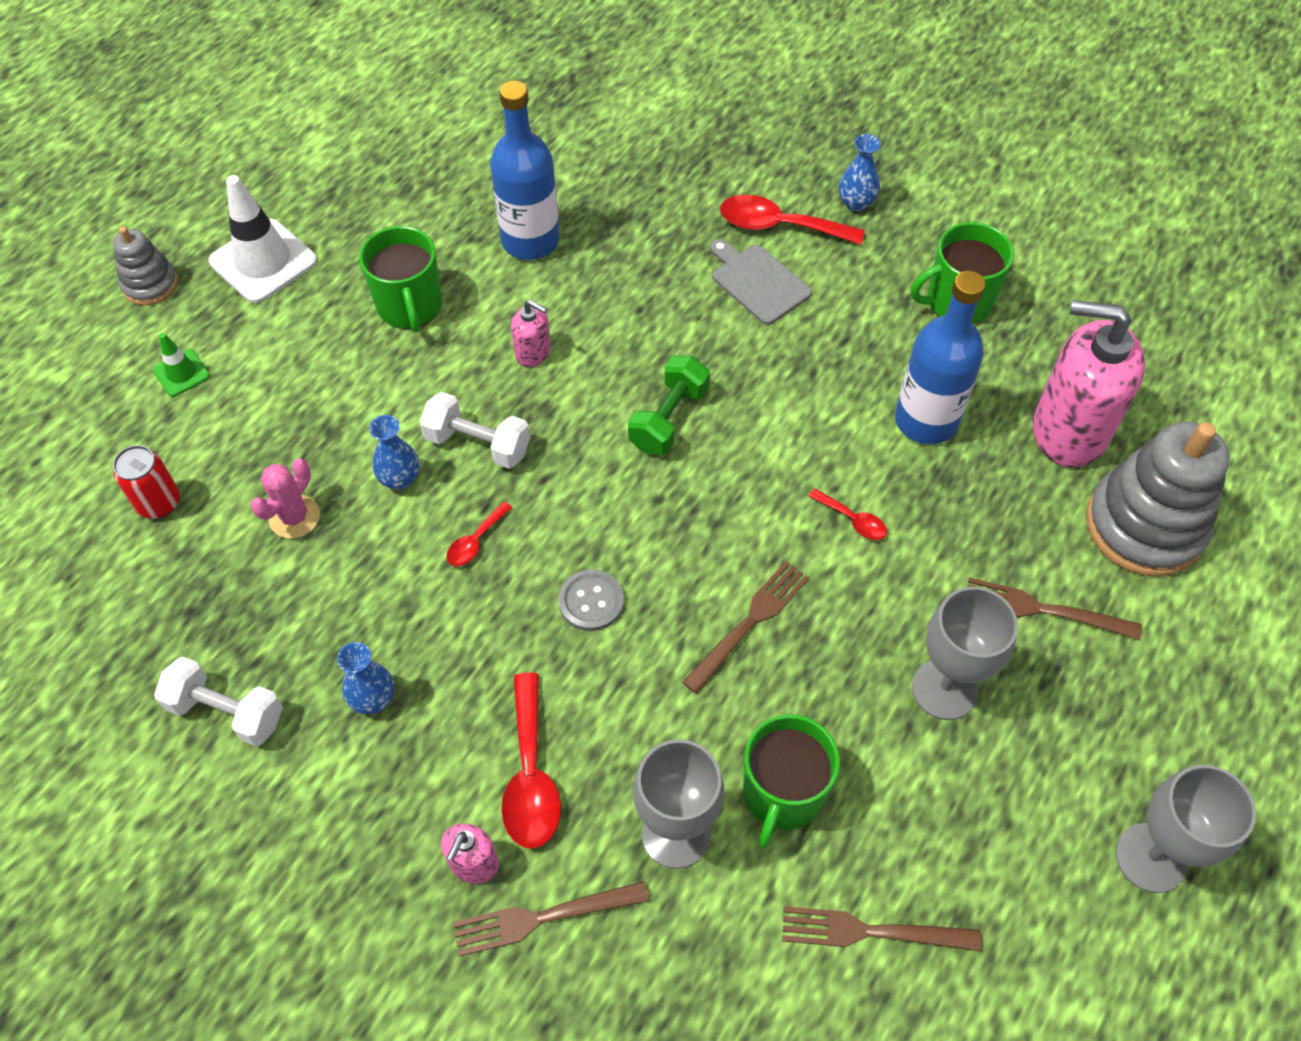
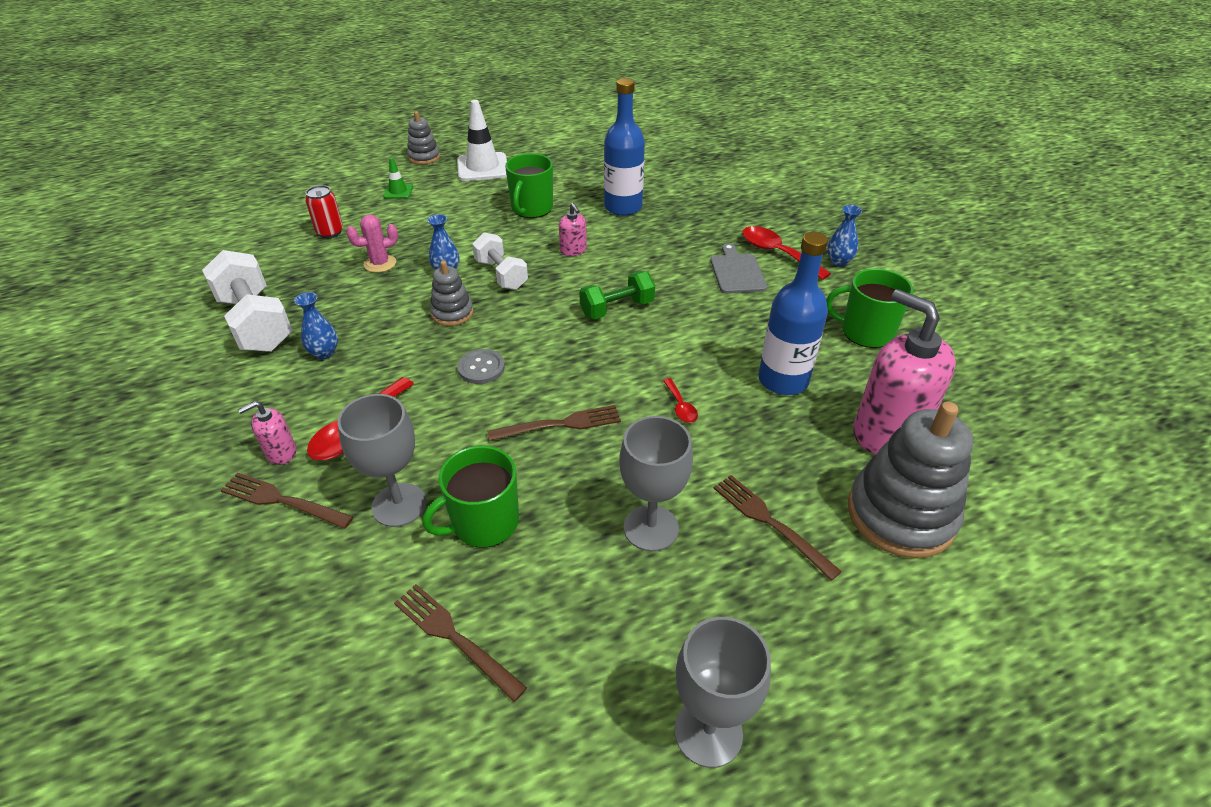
camera: 35 degrees right, 15 degrees down
white dumbbell [154,656,283,746] -> white dumbbell [202,250,293,352], size x1.60
red spoon [447,502,512,566] -> grey stacking toy [430,261,473,326]

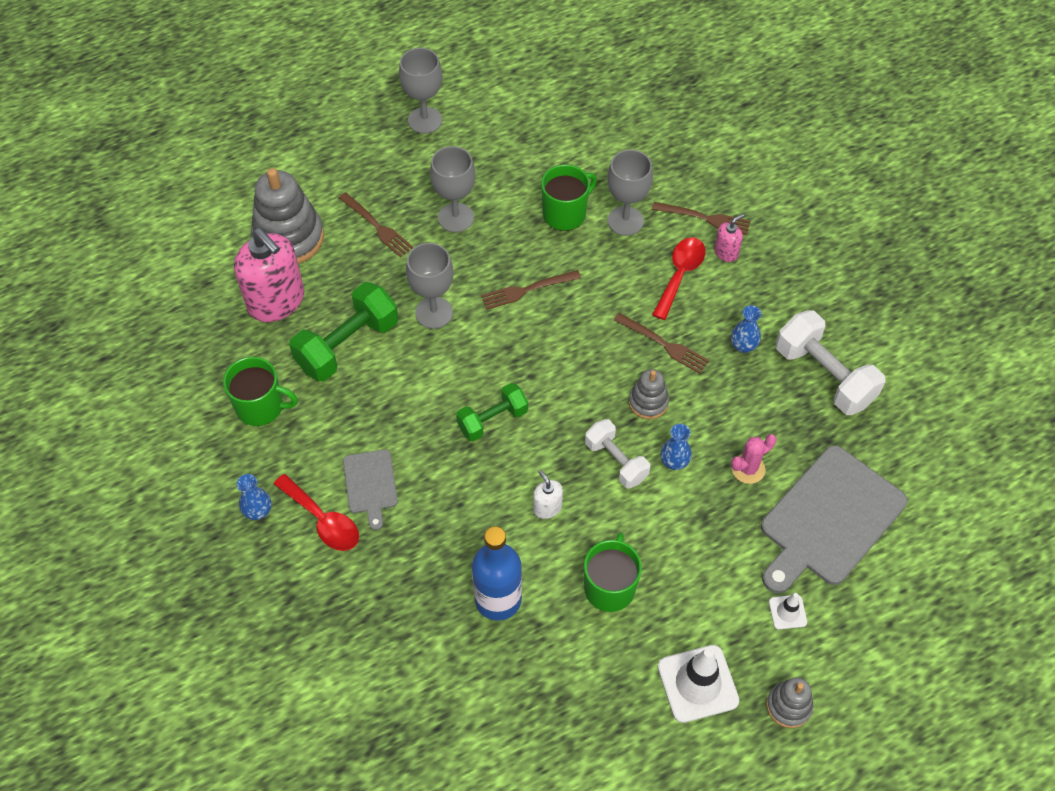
camera: 175 degrees right, 15 degrees up
red can [305,185,343,238] -> grey cutting board [761,445,907,593]
green traffic cone [383,157,413,199] -> white traffic cone [769,593,807,629]
brown fork [394,584,527,702] -> brown fork moved to [614,313,709,374]
grey button [457,349,505,384] -> none
pink soap dispenser [559,203,587,256] -> white soap dispenser [533,470,563,519]
red spoon [663,378,698,423] -> grey goblet [406,243,453,329]
blue bottle [758,232,828,395] -> green dumbbell [289,282,398,381]

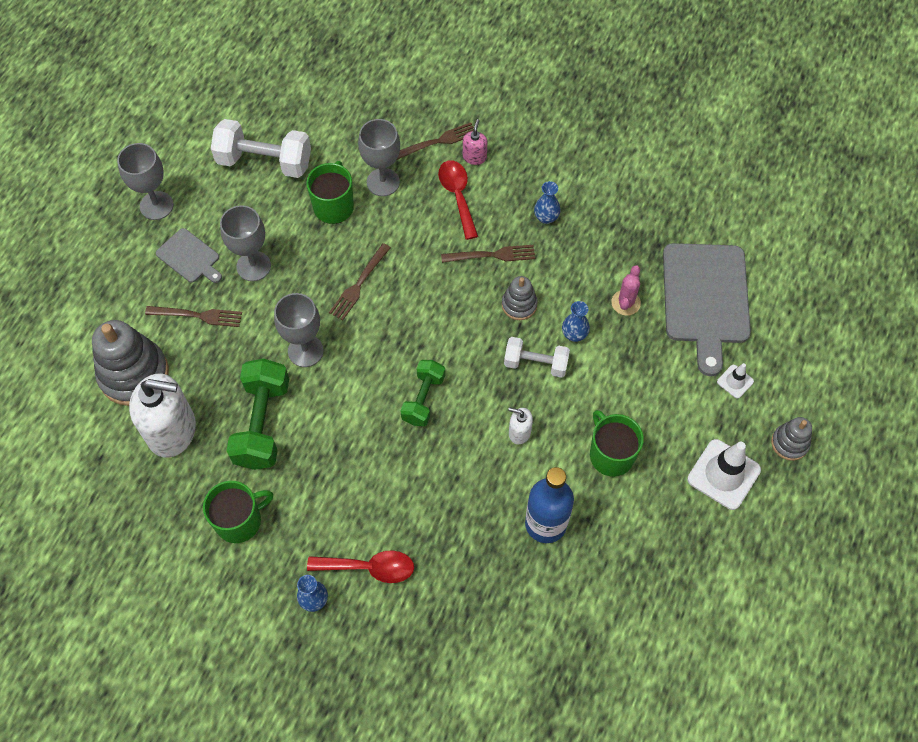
camera: 40 degrees left, 5 degrees up
pink soap dispenser [234,228,304,322] -> white soap dispenser [129,373,196,458]
grey cutting board [343,449,398,530] -> grey cutting board moved to [156,228,222,283]
white dumbbell [776,310,886,415] -> white dumbbell moved to [211,119,311,178]

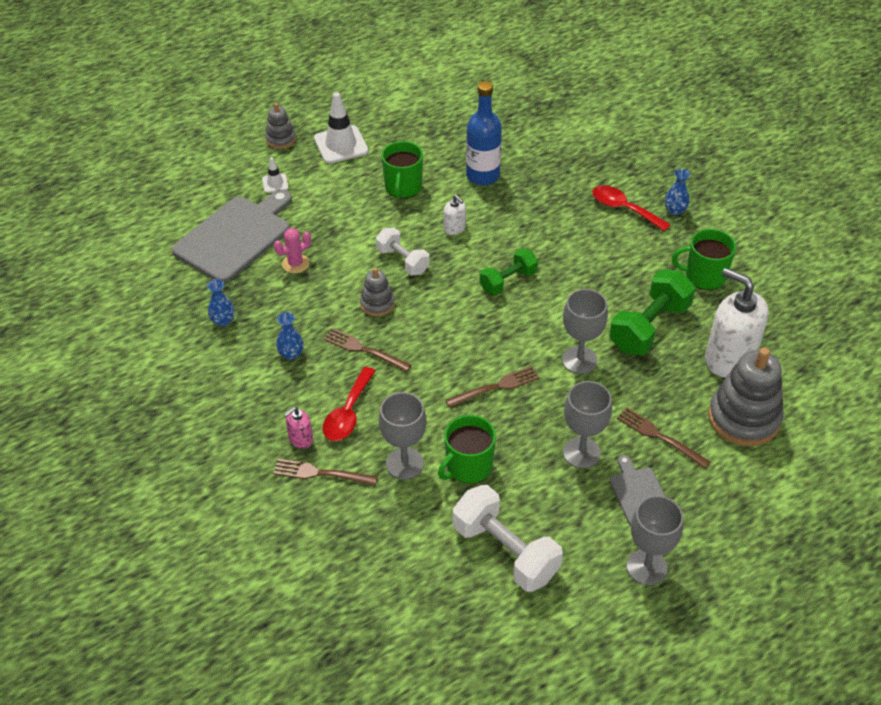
camera: 145 degrees left, 15 degrees down
blue vase [562,301,590,342] -> blue vase moved to [207,279,235,327]

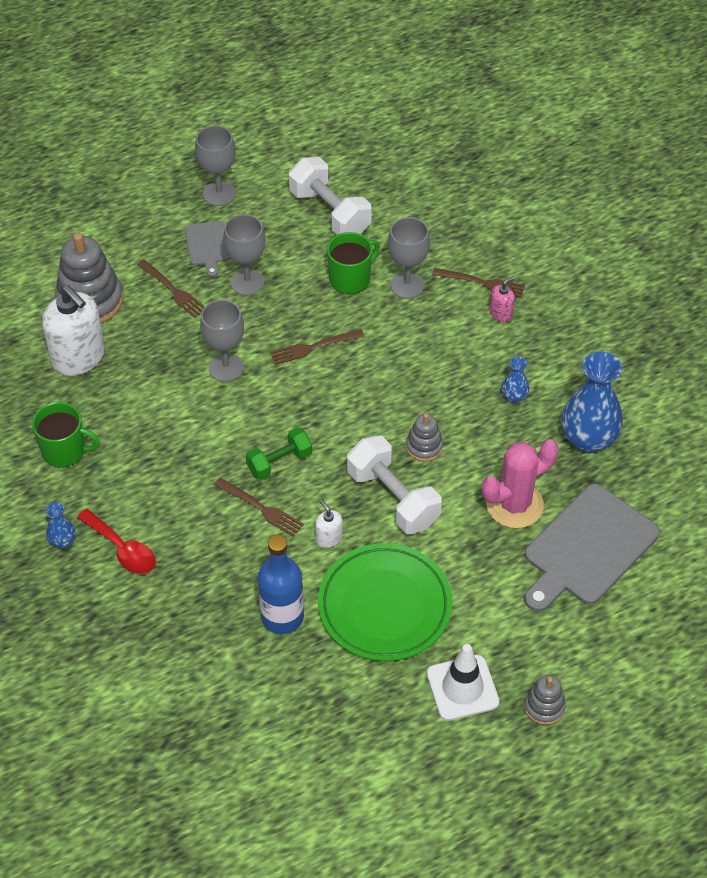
camera: 175 degrees left, 5 degrees up
blue vase [207,279,235,327] -> blue vase [562,351,623,453], size x2.14
white traffic cone [262,157,288,193] -> none
pink cactus [274,228,311,273] -> pink cactus [482,439,558,528], size x1.83
red spoon [323,367,375,441] -> none
brown fork [324,328,411,372] -> brown fork moved to [214,477,304,537]
white dumbbell [376,227,430,276] -> white dumbbell [347,435,442,534], size x1.60
green mug [381,141,423,199] -> green plate [318,543,452,661]
green dumbbell [609,270,695,355] -> none

